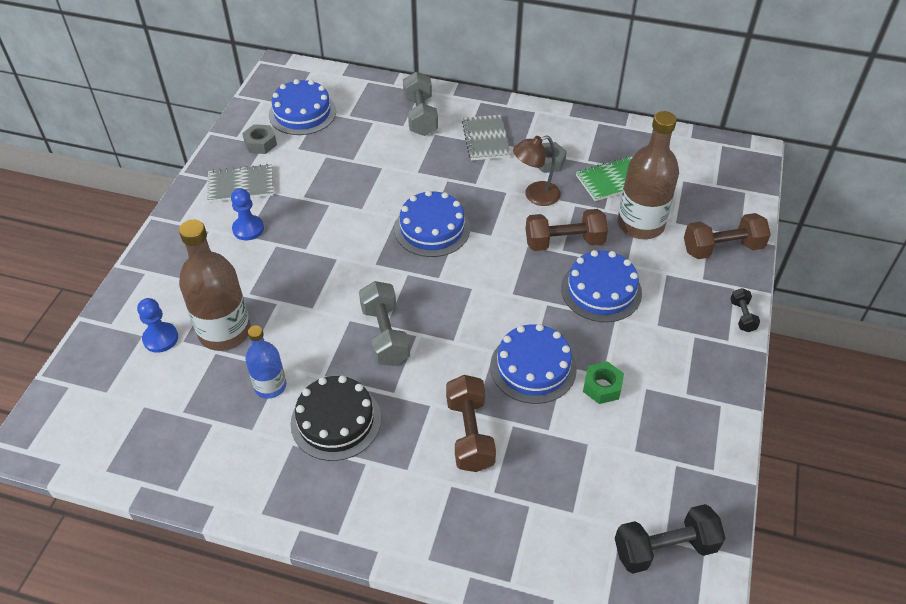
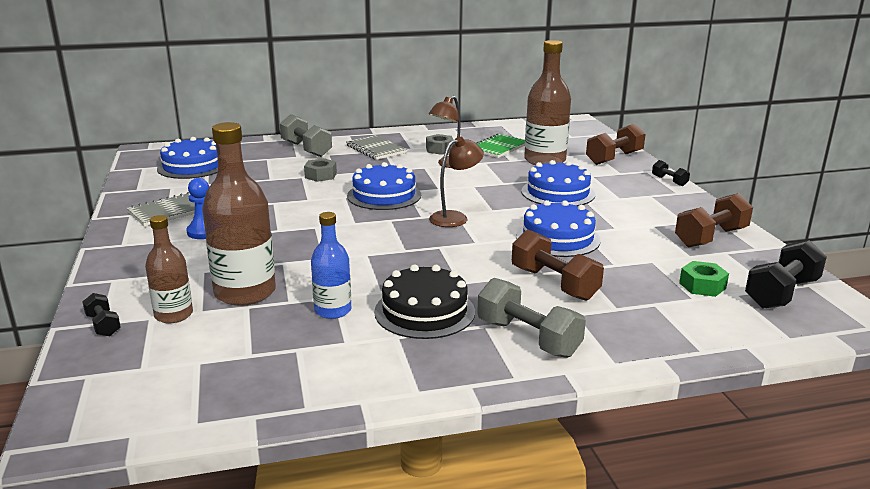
camera: 30 degrees left, 25 degrees down
blue pawn [137,298,178,353] -> brown bottle [145,215,193,323]
grey nut [242,124,277,154] -> grey nut moved to [304,158,337,182]
grey dumbbell [359,281,410,366] -> grey dumbbell moved to [477,278,586,358]
brown dumbbell [526,209,608,251] -> brown dumbbell moved to [675,193,753,247]
green nut [583,361,624,404] -> green nut moved to [679,261,729,297]
none -> black dumbbell [82,293,121,336]
none -> brown lamp [429,136,484,227]

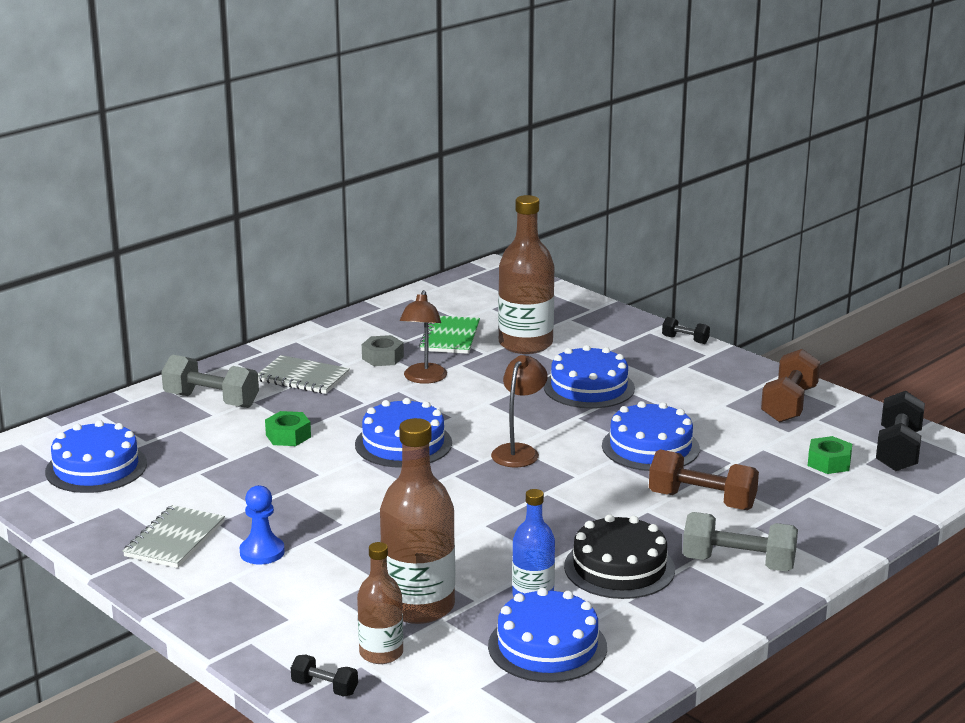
camera: 30 degrees left, 0 degrees up
grey nut [304,158,337,182] -> green nut [265,411,311,446]
brown dumbbell [586,123,646,165] -> none
none -> blue cake [488,588,607,682]

